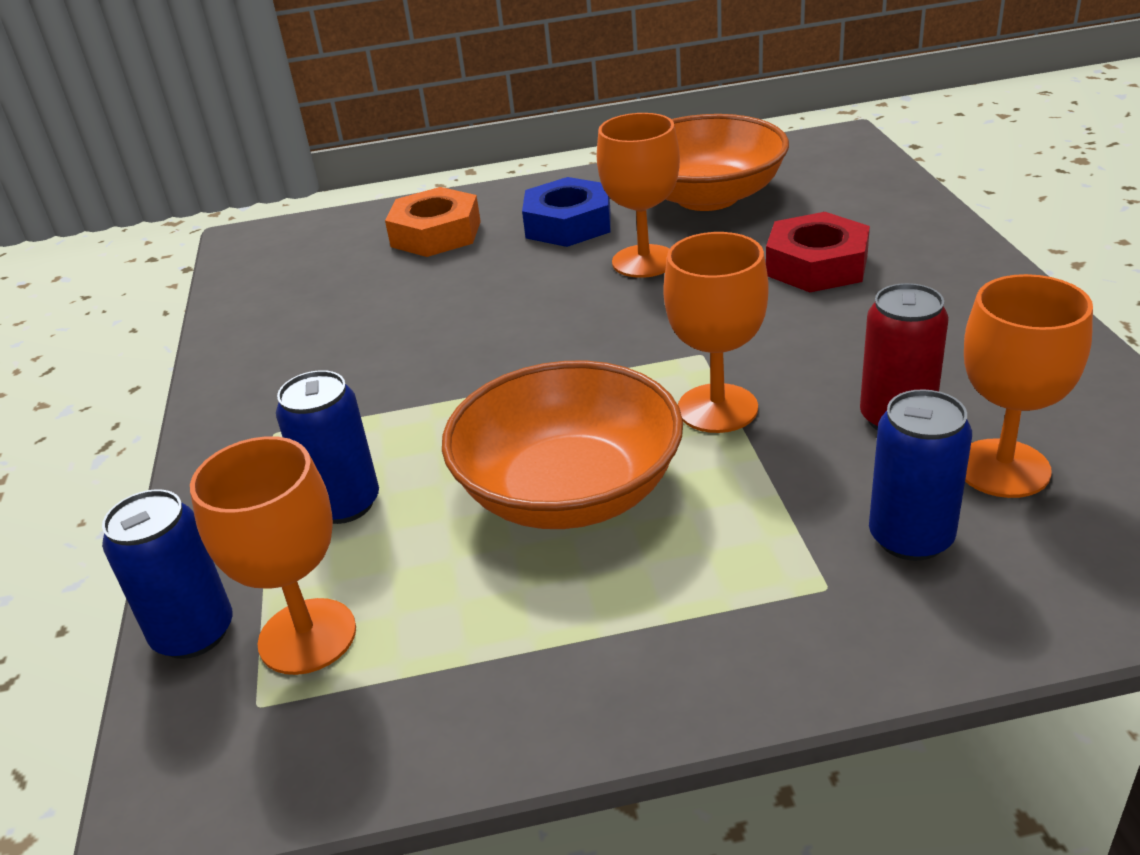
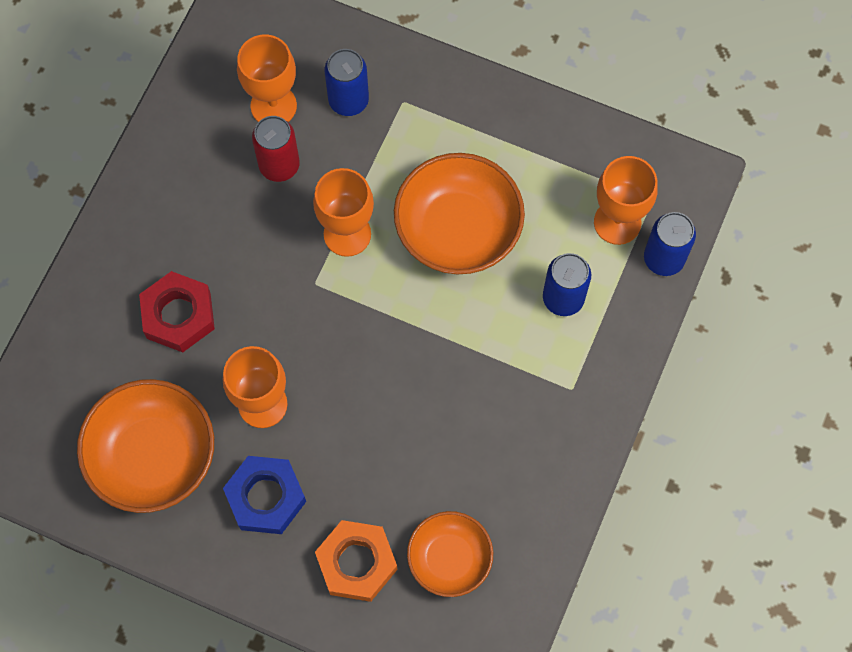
camera: 150 degrees left, 35 degrees up
none -> orange bowl [407,511,493,597]

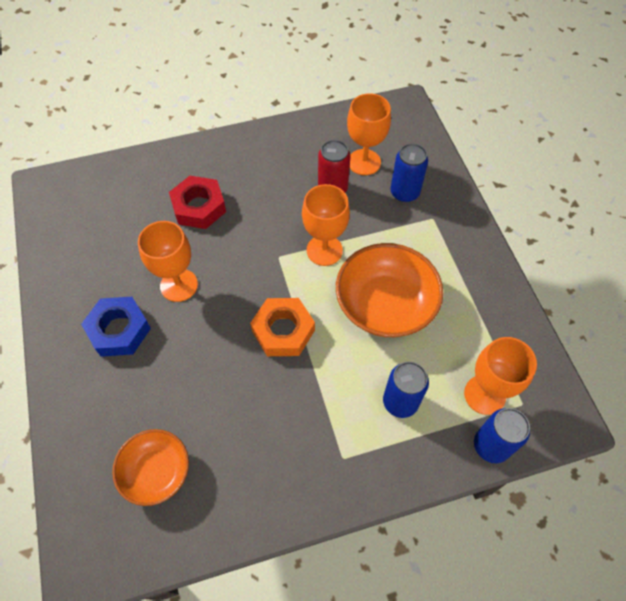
camera: 50 degrees right, 10 degrees down
orange bowl [77,379,214,513] -> none
orange nut [315,520,397,602] -> orange nut moved to [250,298,315,356]

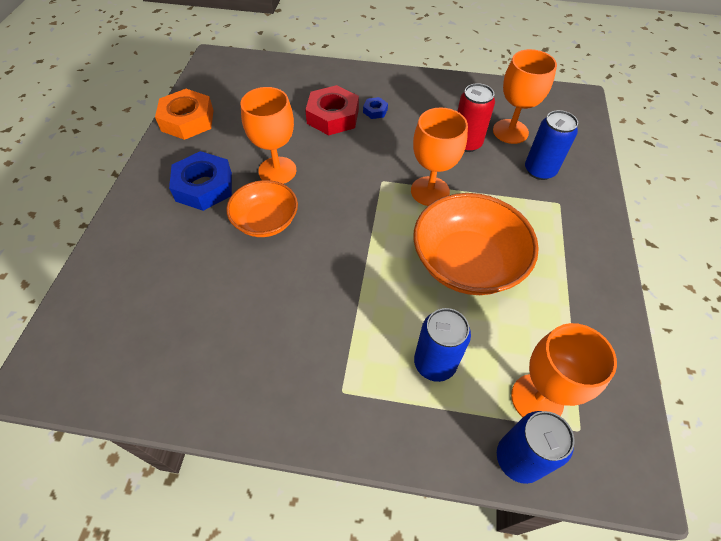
camera: 25 degrees right, 5 degrees down
orange bowl [112,429,189,506] -> orange bowl moved to [226,180,298,237]
orange nut [250,298,315,356] -> orange nut moved to [155,89,214,140]
none -> blue nut [363,97,388,119]

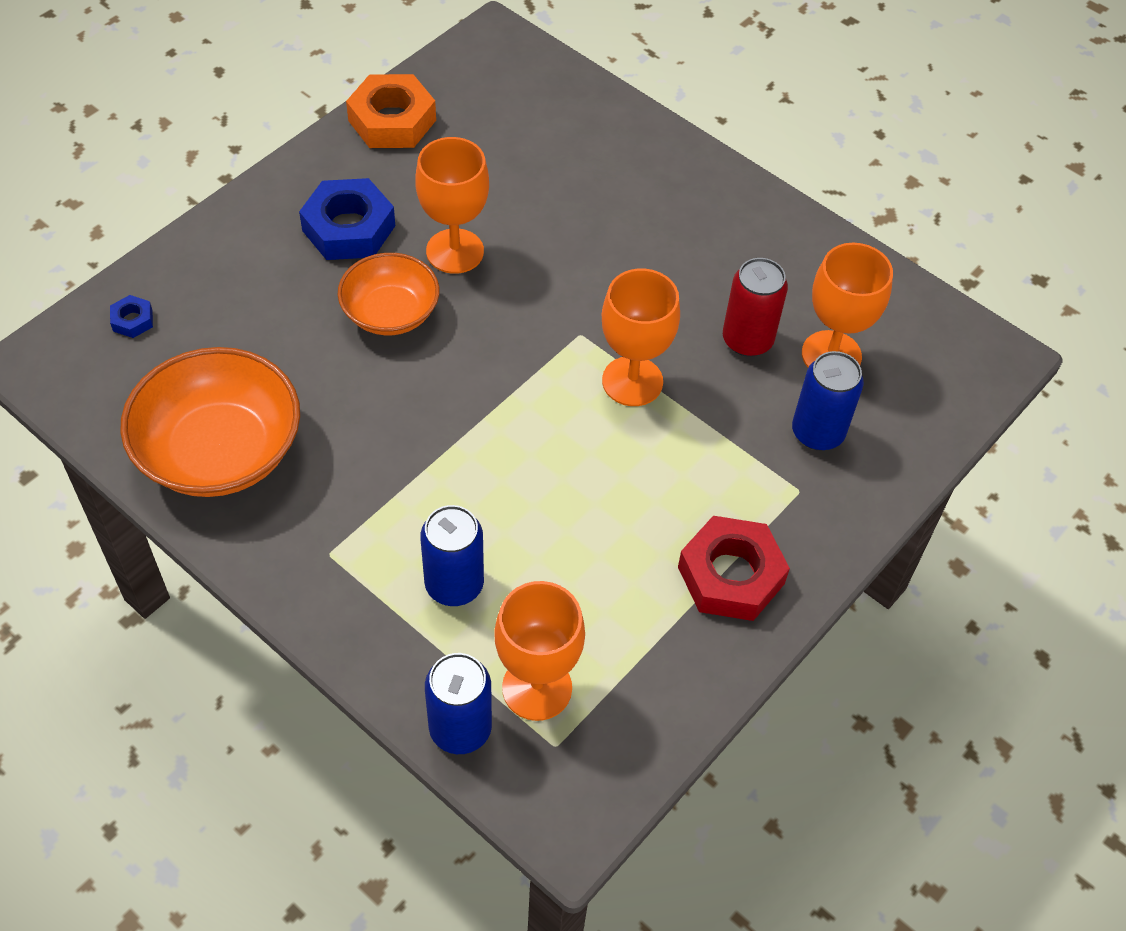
camera: 30 degrees right, 0 degrees up
red nut [305,85,359,135] -> red nut moved to [678,516,790,621]
blue nut [363,97,388,119] -> blue nut moved to [110,295,153,338]
orange bowl [413,193,539,295] -> orange bowl moved to [120,347,300,497]

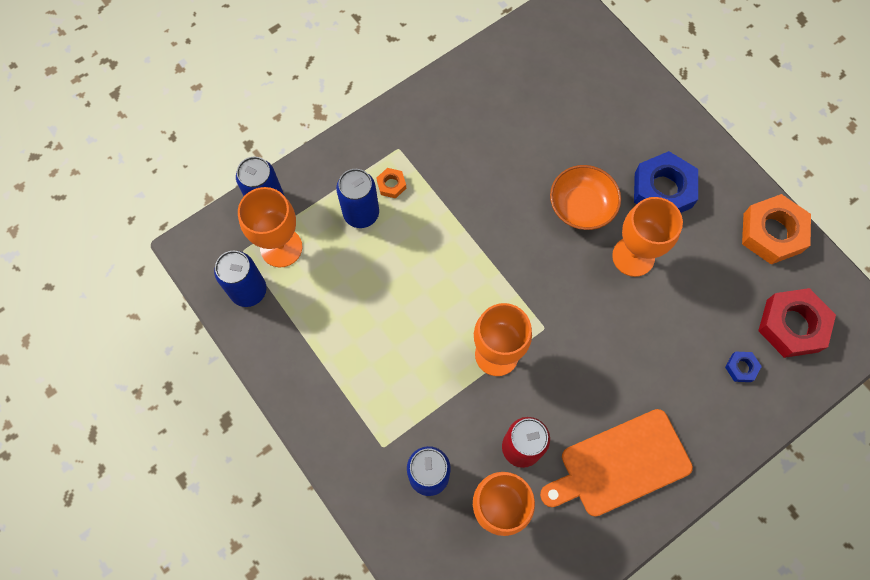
camera: 105 degrees right, 15 degrees up
blue nut [110,295,153,338] -> blue nut moved to [725,352,762,382]
orange bowl [120,347,300,497] -> none
red nut [678,516,790,621] -> red nut moved to [758,288,836,358]
none -> blue can [214,251,267,307]
none -> orange nut [377,168,406,198]
none -> orange cutting board [540,409,693,517]

